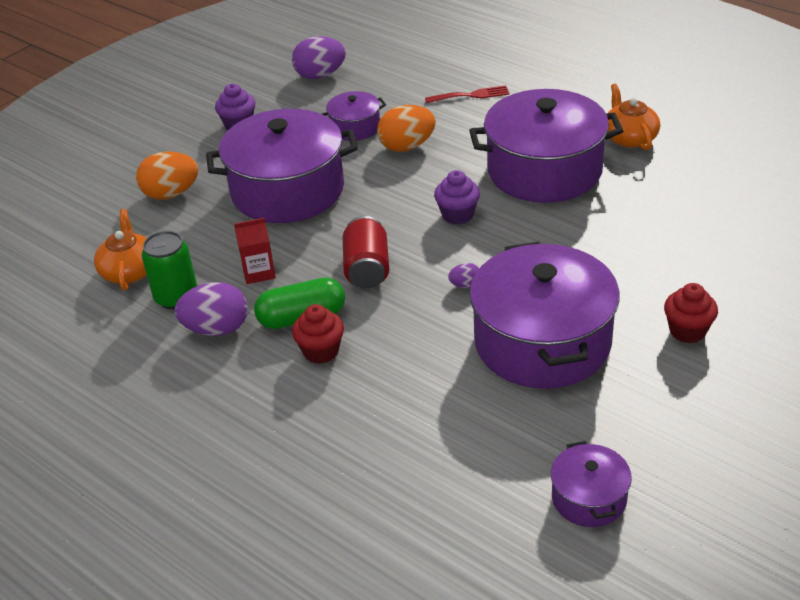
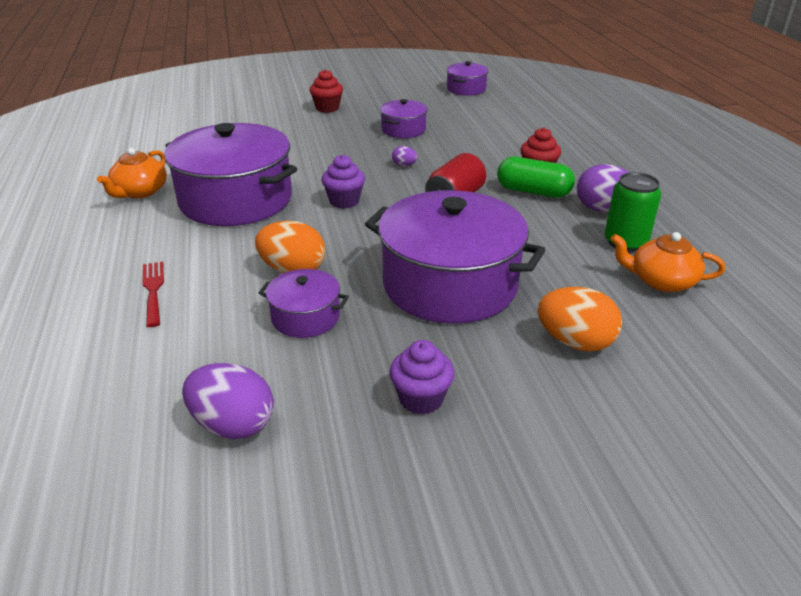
camera: 145 degrees left, 5 degrees down
orange teapot [94,209,146,291] -> orange teapot turned 75 degrees clockwise [610,232,725,292]
red carton [234,218,276,284] -> none
red fork [425,85,510,103] -> red fork turned 45 degrees clockwise [143,261,164,327]
purple pot [470,241,620,389] -> purple pot [380,99,427,138], size x0.48

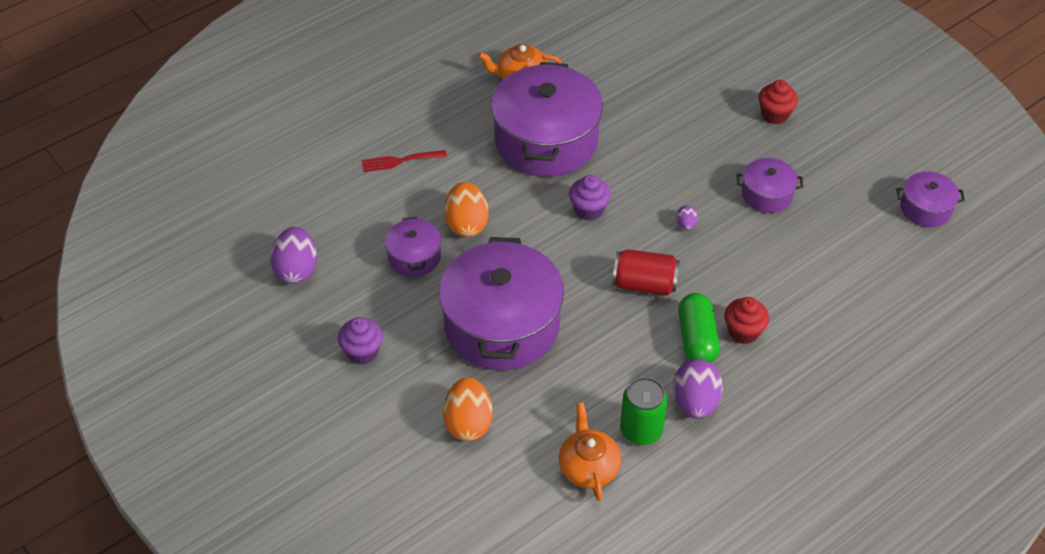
camera: 65 degrees right, 15 degrees up
red fork [143,261,164,327] -> red fork turned 150 degrees counterclockwise [362,150,447,172]

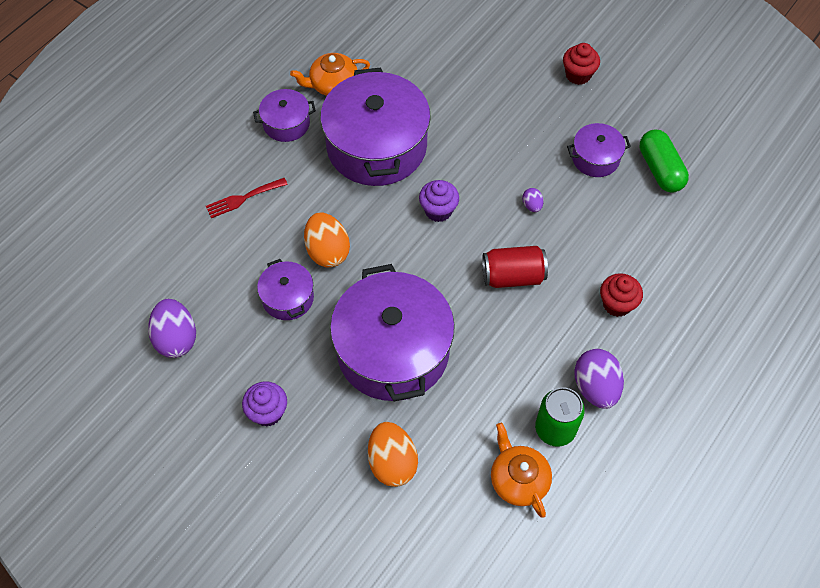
camera: 15 degrees left, 10 degrees up
green capsule [678,293,720,363] -> green capsule moved to [639,129,689,193]
purple pot [896,171,965,227] -> purple pot moved to [253,89,316,142]

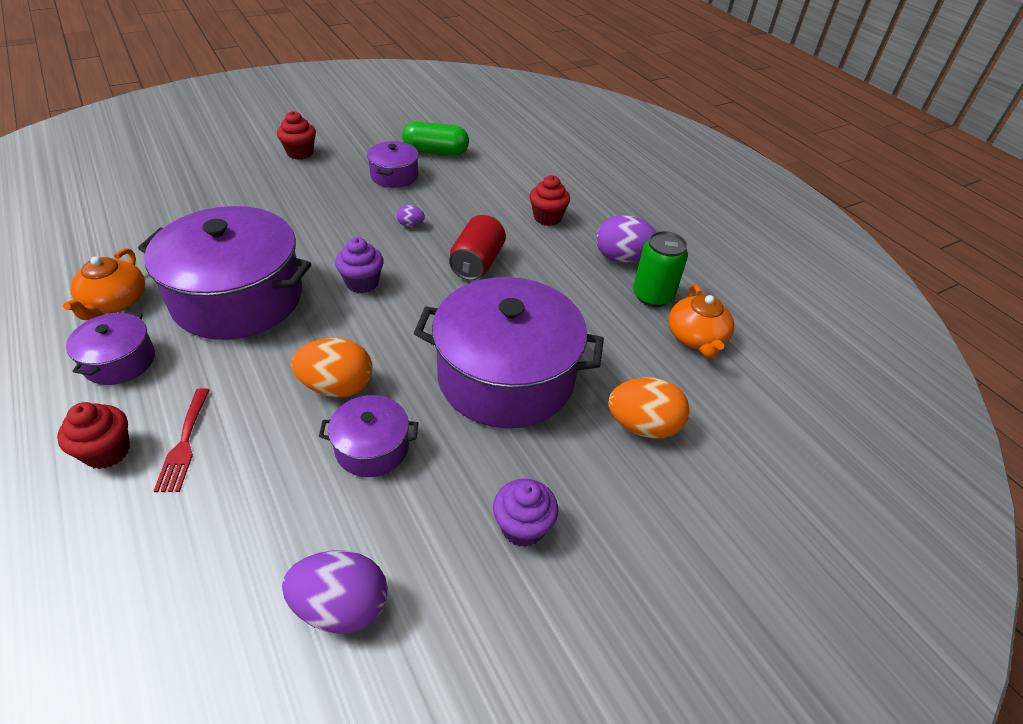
camera: 70 degrees left, 15 degrees down
orange teapot [491,423,552,518] -> orange teapot turned 90 degrees counterclockwise [669,284,734,358]
none -> red cupcake [57,402,130,469]

